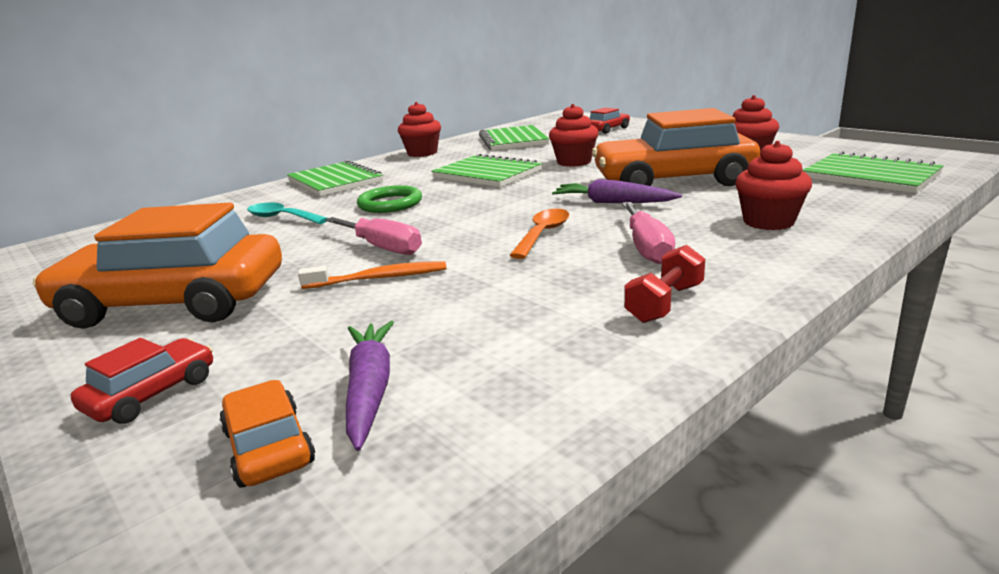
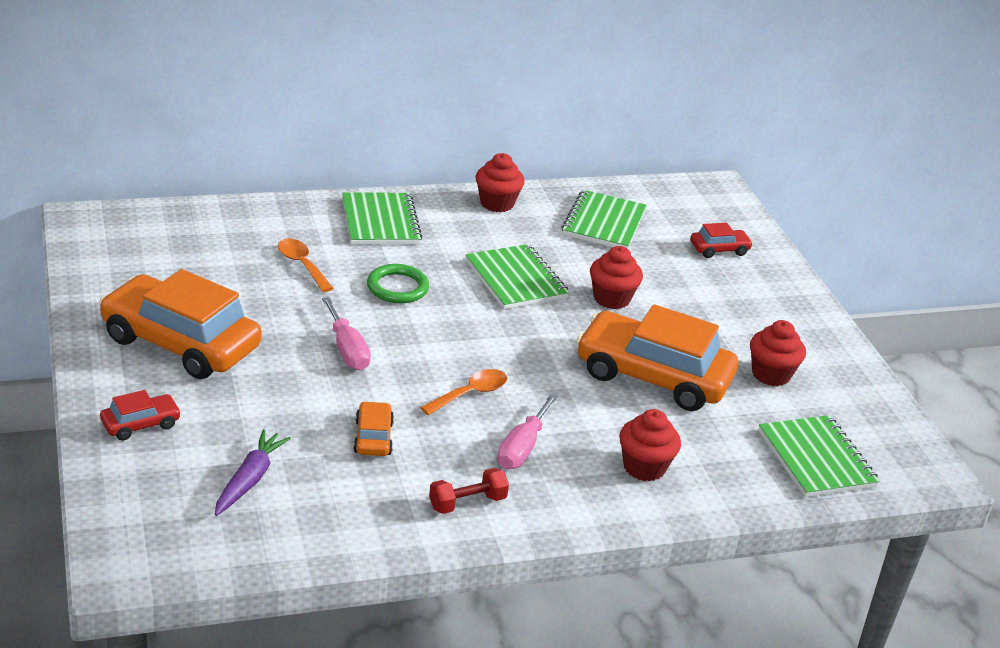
camera: 20 degrees right, 10 degrees up
orange car [219,380,315,488] -> orange car moved to [353,401,394,456]
turquoise spoon [247,202,328,224] -> orange spoon [278,238,334,292]
orange toothbrush [298,261,446,289] -> none
purple carrot [552,179,682,203] -> none

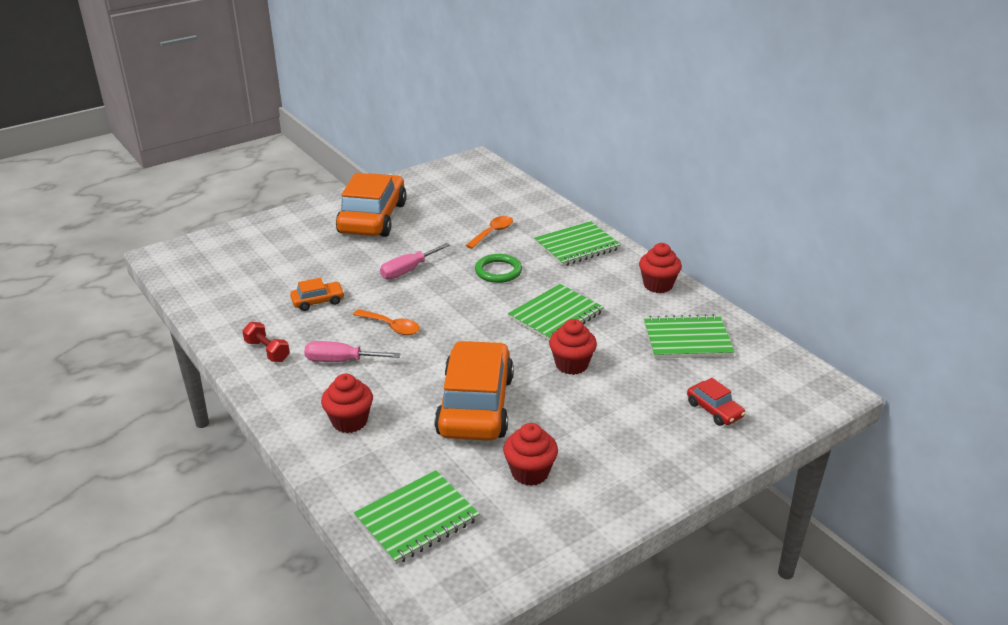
camera: 75 degrees right, 0 degrees up
red car [100,390,181,441] -> none
purple carrot [215,429,291,516] -> none

